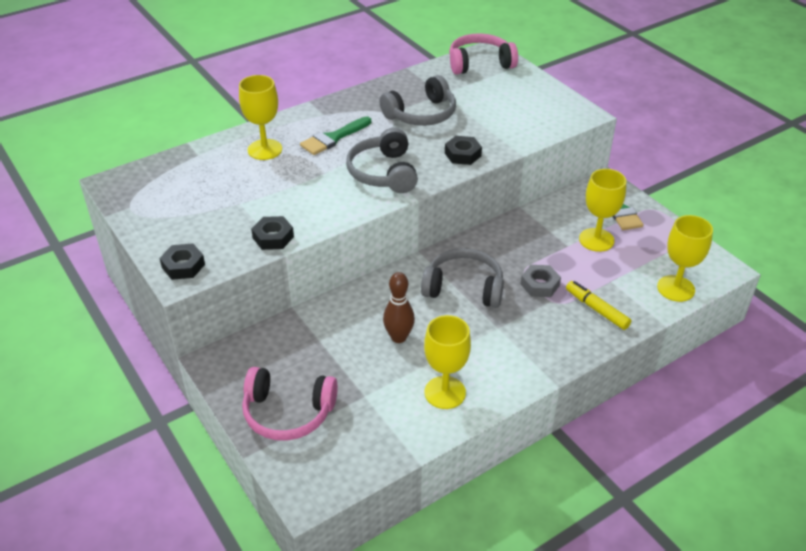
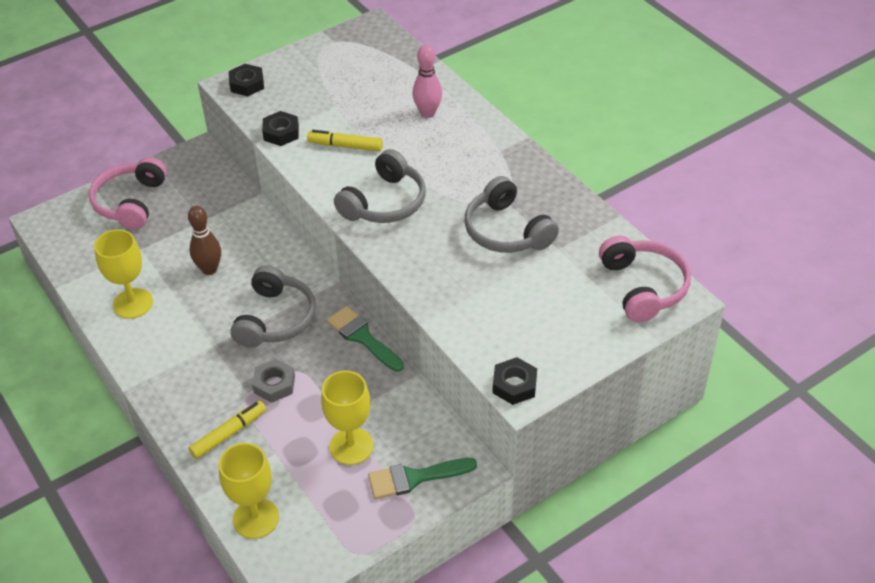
camera: 90 degrees right, 5 degrees up
yellow goblet [239,75,282,160] -> pink bowling pin [412,45,442,118]
green brush [300,116,371,155] -> green brush moved to [327,306,404,372]
grey headphones [346,128,418,193] -> grey headphones turned 135 degrees clockwise [334,149,426,223]
black nut [445,136,482,165] -> black nut moved to [493,357,537,405]
none -> yellow marker [307,130,383,151]

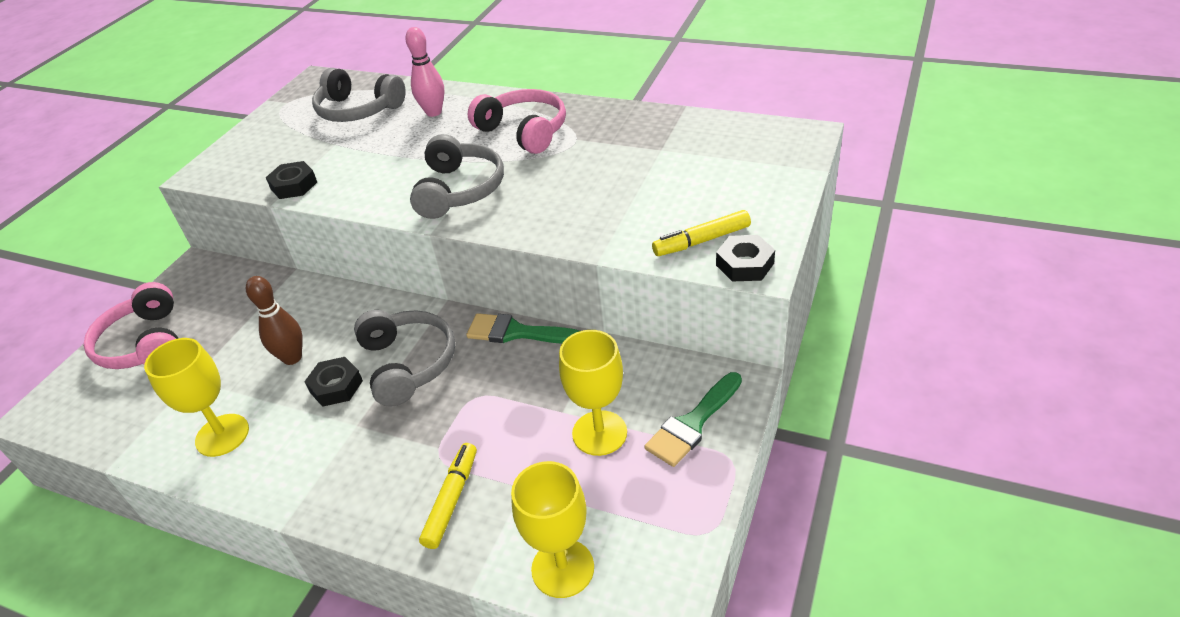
camera: 30 degrees left, 5 degrees down
black nut [229,64,264,96] -> black nut moved to [304,357,363,407]
grey nut [252,359,295,403] -> none
yellow marker [307,130,383,151] -> yellow marker moved to [652,210,751,256]
grey headphones [464,176,559,253] -> grey headphones moved to [312,68,406,122]
pink headphones [599,235,691,322] -> pink headphones moved to [468,89,566,154]

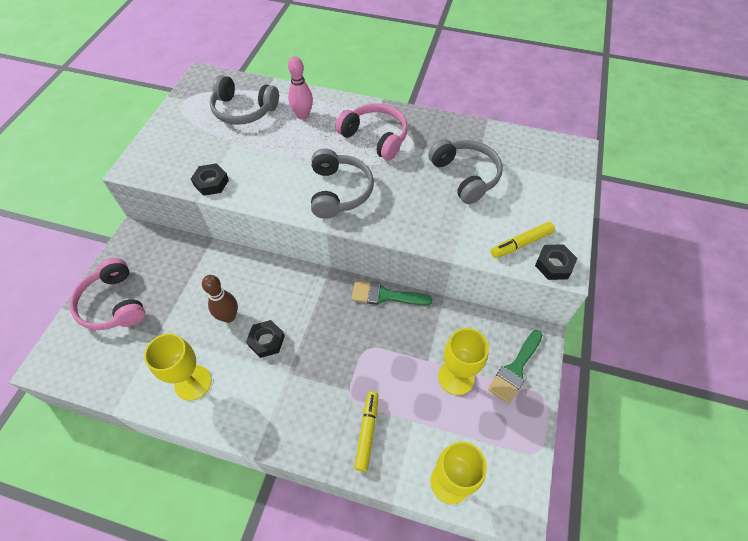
camera: 10 degrees left, 15 degrees up
grey headphones [354,310,455,407] -> grey headphones moved to [428,139,503,204]

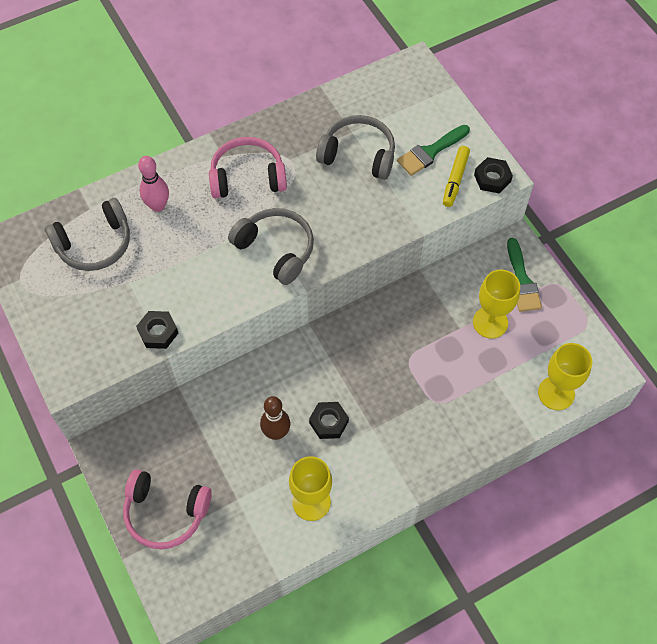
camera: 45 degrees left, 5 degrees up
green brush [351,281,432,306] -> green brush moved to [397,125,470,176]
yellow marker [354,391,378,472] -> none

